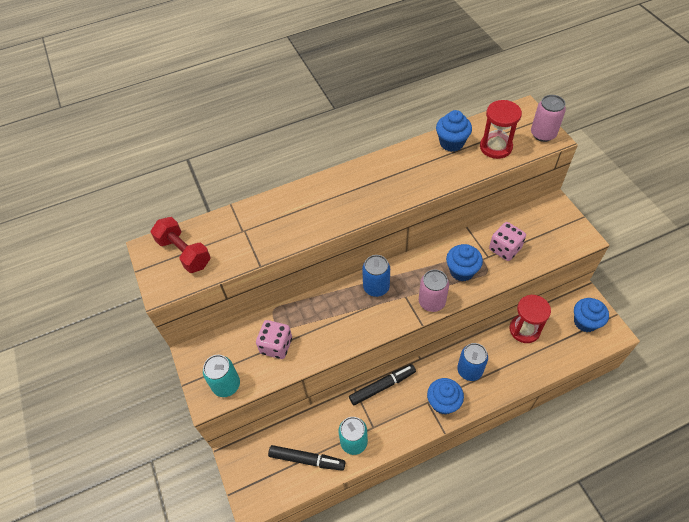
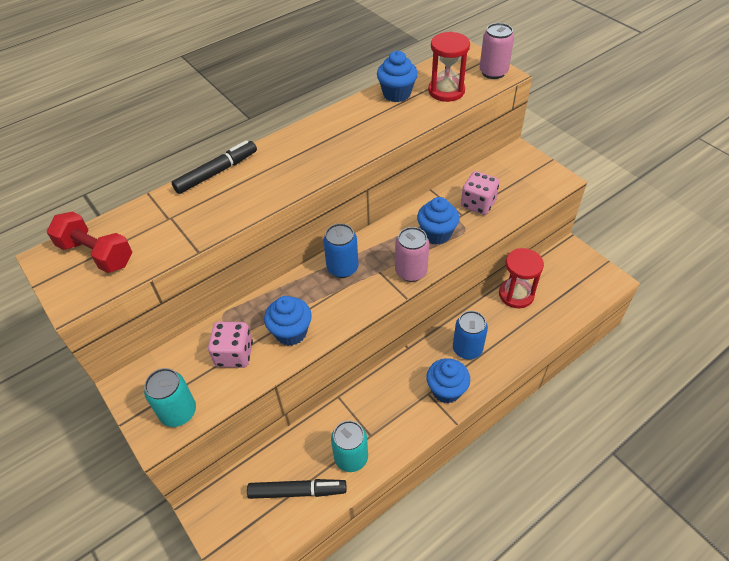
camera: 15 degrees left, 5 degrees down
black marker [349,364,416,405] -> black marker moved to [172,140,257,194]
blue cupcake [574,298,609,332] -> blue cupcake moved to [264,296,312,346]

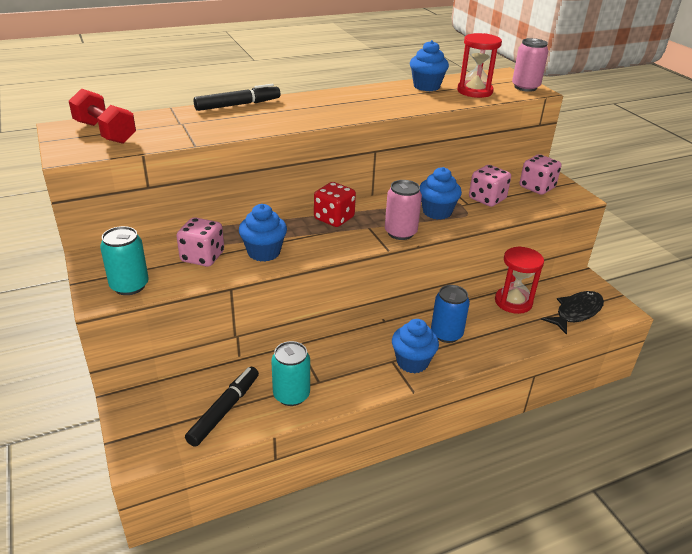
camera: 10 degrees right, 15 degrees down
black marker [247,479,347,499] -> black marker turned 75 degrees counterclockwise [185,367,259,447]
blue can [323,223,359,278] -> red dice [314,182,356,227]
none -> pink dice [519,154,561,195]
none -> black fish [541,291,604,335]

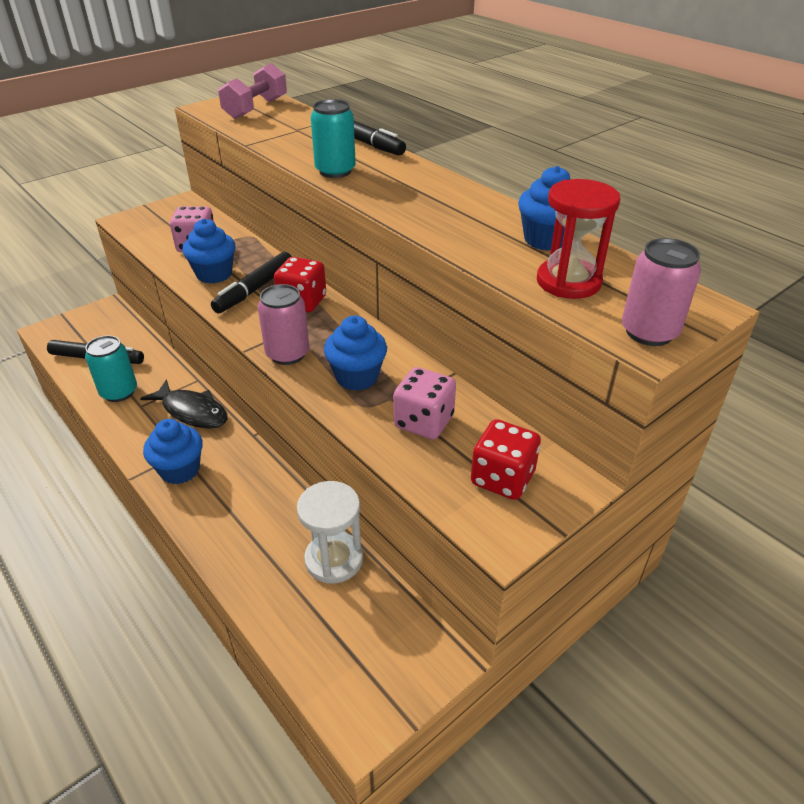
camera: 75 degrees right, 5 degrees up
red dumbbell [69,88,136,144] -> pink dumbbell [218,63,287,119]
turquoise can [100,226,149,295] -> turquoise can moved to [311,99,356,178]
blue can [431,285,470,343] -> none
red hourglass [495,246,544,314] -> white hourglass [297,481,363,584]
pink dice [519,154,561,195] -> red dice [471,419,541,500]
black fish [541,291,604,335] -> black fish moved to [140,379,228,429]
none -> black marker [211,252,292,313]

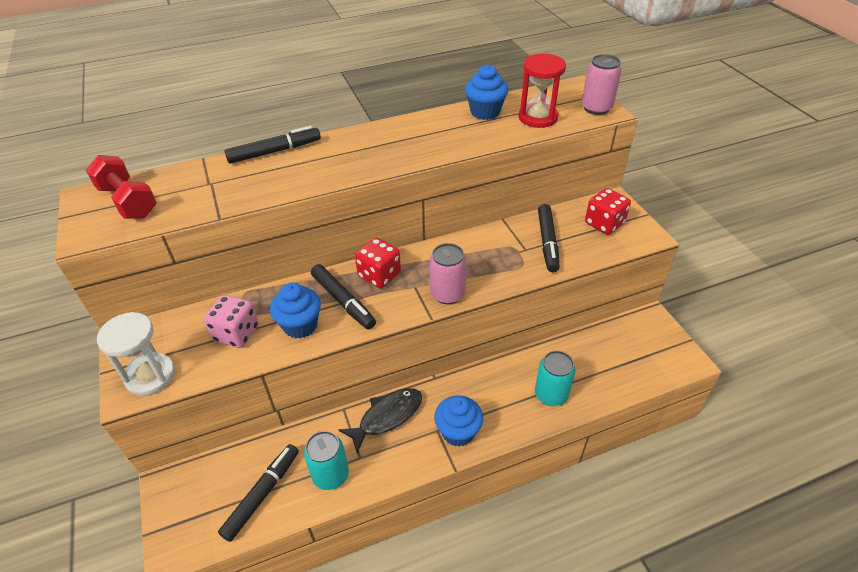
camera: 70 degrees left, 5 degrees up
pink dumbbell [218,63,287,119] -> red dumbbell [86,155,157,219]
white hourglass [297,481,363,584] -> white hourglass moved to [97,312,175,396]
turquoise can [311,99,356,178] -> turquoise can moved to [535,351,576,406]
blue cupcake [324,316,387,391] -> none
pink dice [393,367,456,439] -> black marker [538,204,560,272]

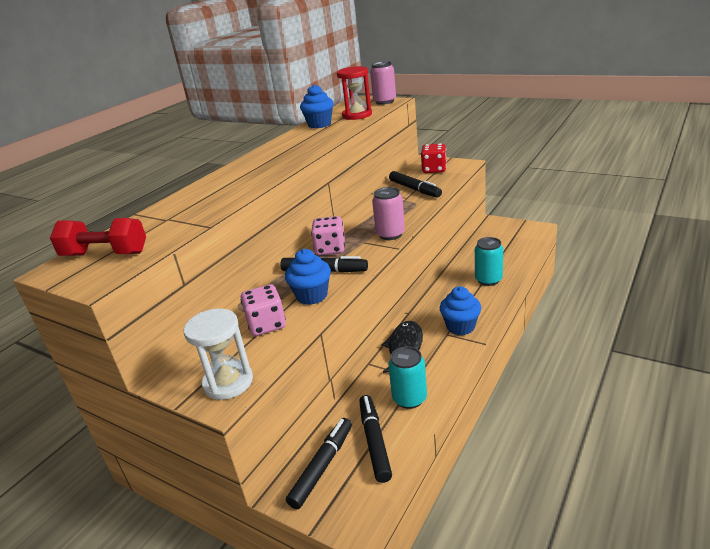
camera: 35 degrees left, 15 degrees down
black marker [224,126,321,164] -> black marker moved to [286,418,352,509]
red dice [355,238,401,288] -> pink dice [311,216,345,255]

